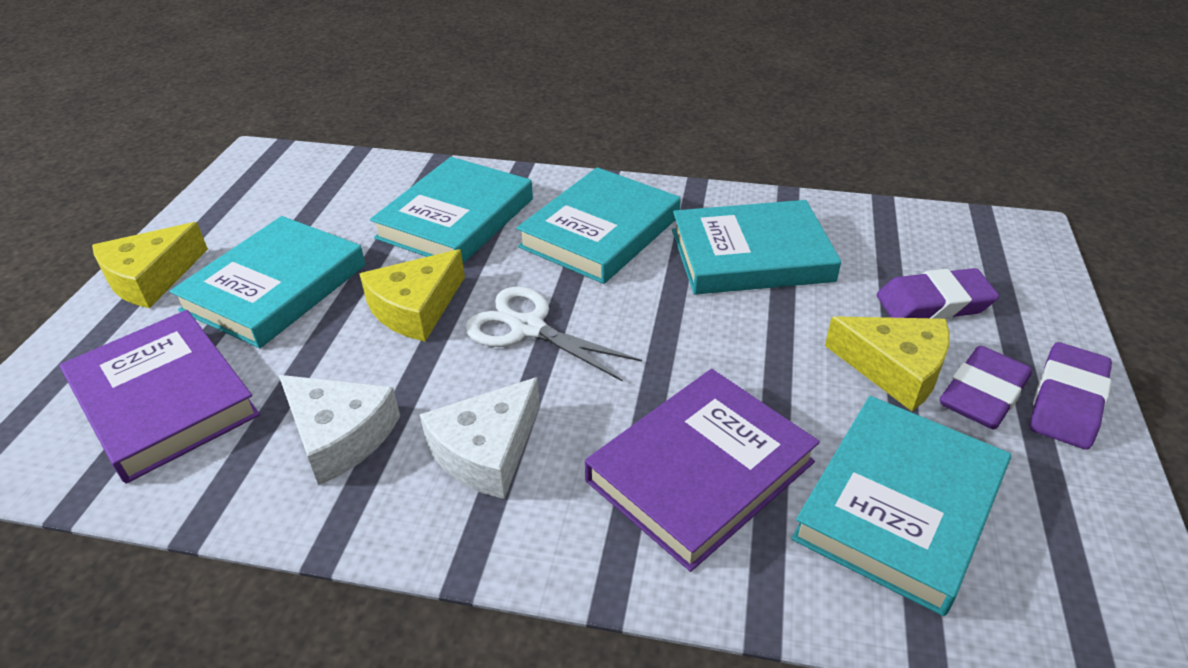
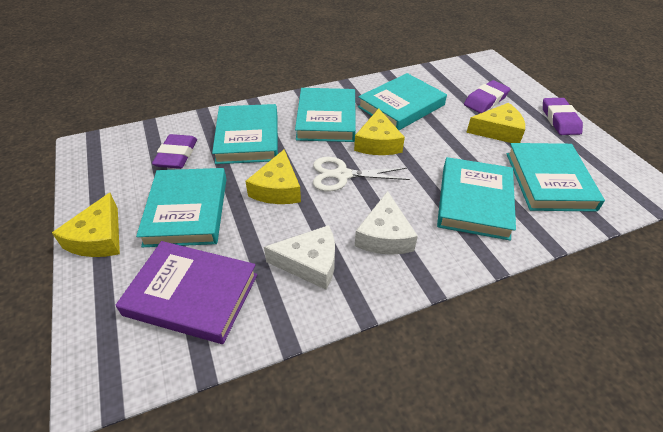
camera: 35 degrees left, 5 degrees up
purple book [585,369,820,572] -> turquoise book [437,157,516,241]
purple eraser [940,346,1032,429] -> purple eraser moved to [152,134,197,169]
none -> yellow cheese [354,108,405,155]

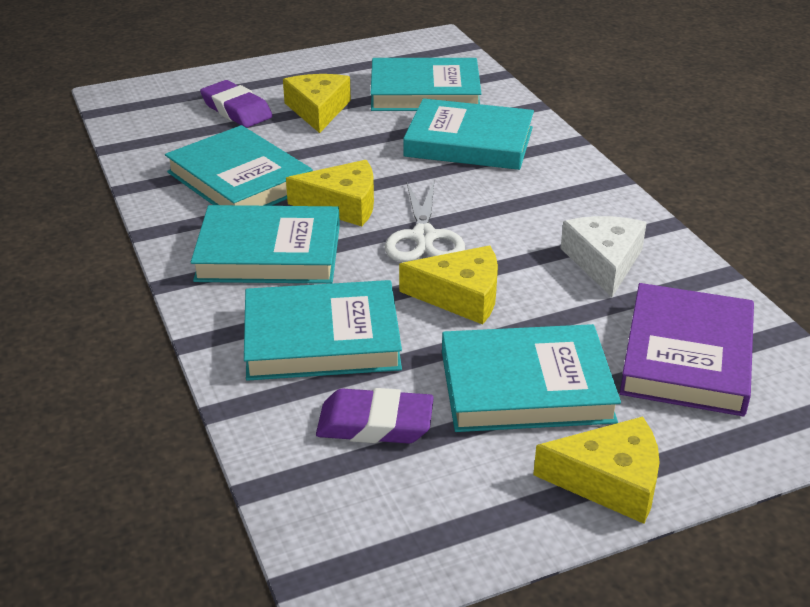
camera: 90 degrees left, 10 degrees down
white cheese [355,191,418,255] -> none
purple eraser [543,98,583,135] -> none

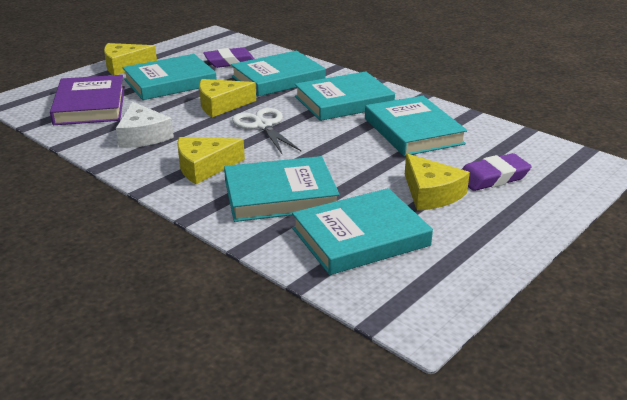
camera: 155 degrees right, 5 degrees down
turquoise book [165,125,313,206] -> turquoise book turned 45 degrees clockwise [365,96,467,156]
purple eraser [200,80,273,128] -> purple eraser turned 45 degrees counterclockwise [462,153,532,191]
yellow cheese [286,160,374,226] -> yellow cheese moved to [177,137,245,184]

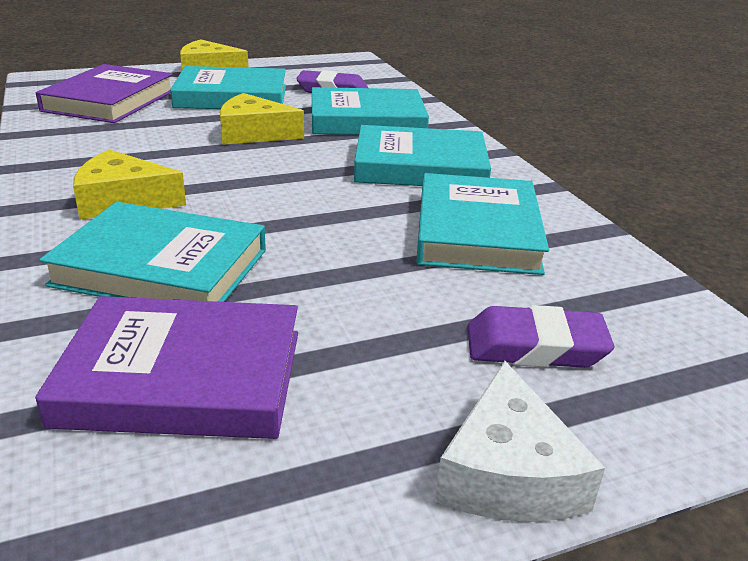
camera: 25 degrees right, 0 degrees up
white cheese [116,102,174,148] -> white cheese moved to [435,361,605,522]
white scissors [232,108,301,154] -> none
turquoise book [292,188,433,275] -> purple book [35,296,298,439]
yellow cheese [405,154,470,210] -> none

